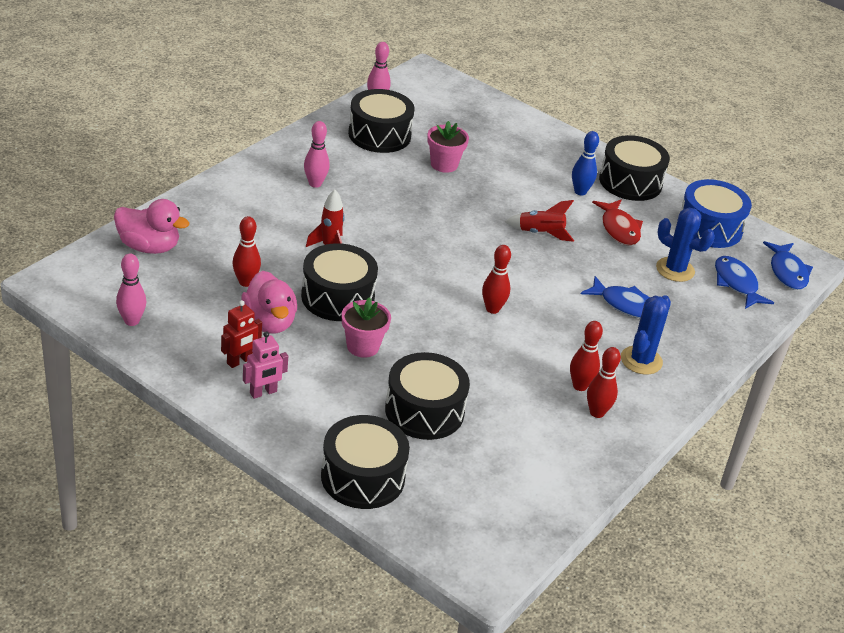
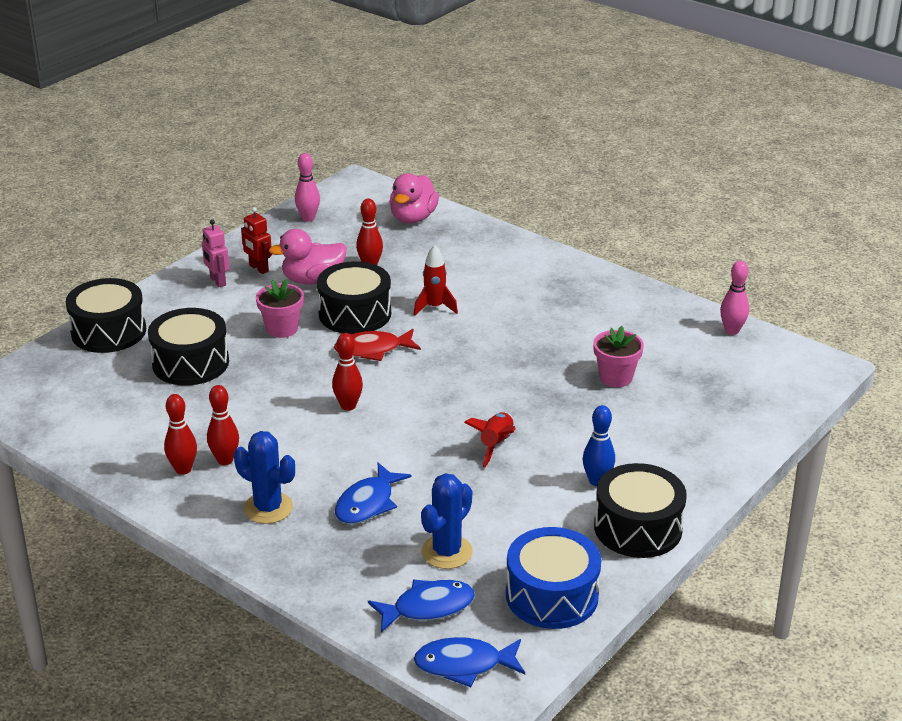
camera: 95 degrees right, 5 degrees down
pink bowling pin [304,121,330,188] -> none
black drum [348,89,415,153] -> none
red fish [592,200,643,246] -> red fish moved to [334,329,421,361]

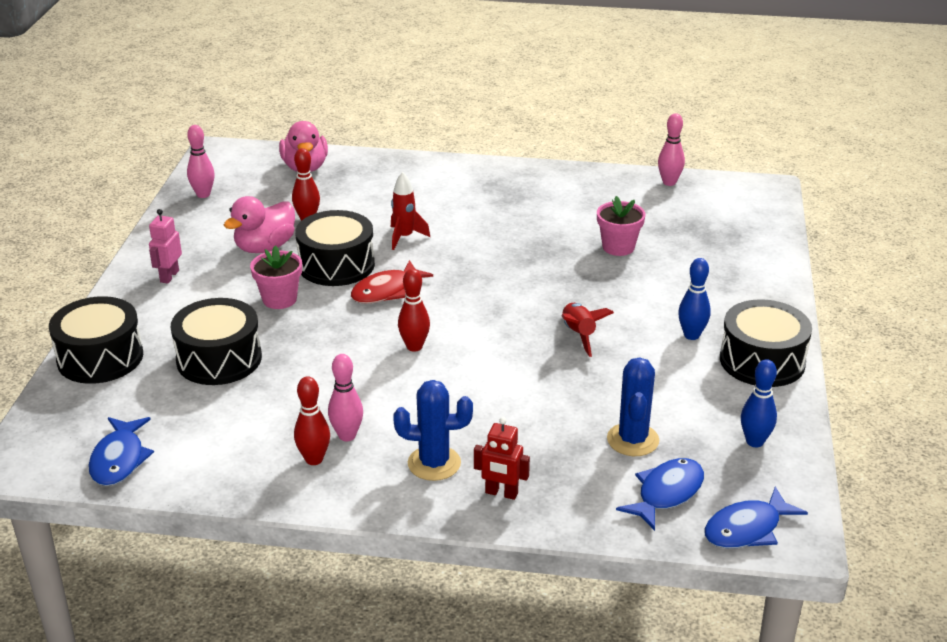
camera: 30 degrees left, 0 degrees up
pink robot [202,219,230,287] -> pink robot turned 75 degrees clockwise [149,209,182,284]
red bowling pin [207,385,239,465] -> pink bowling pin [328,354,363,441]
red robot [241,207,272,274] -> red robot moved to [474,417,530,500]
blue fish [335,463,411,524] -> blue fish moved to [88,417,154,486]
blue drum [506,527,601,629] -> blue bowling pin [741,359,777,447]

